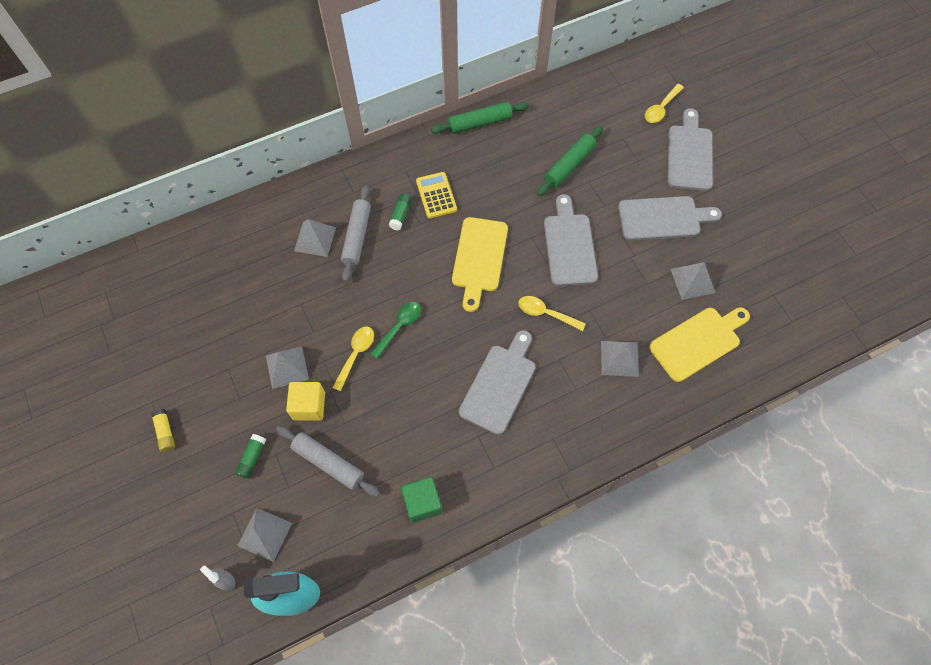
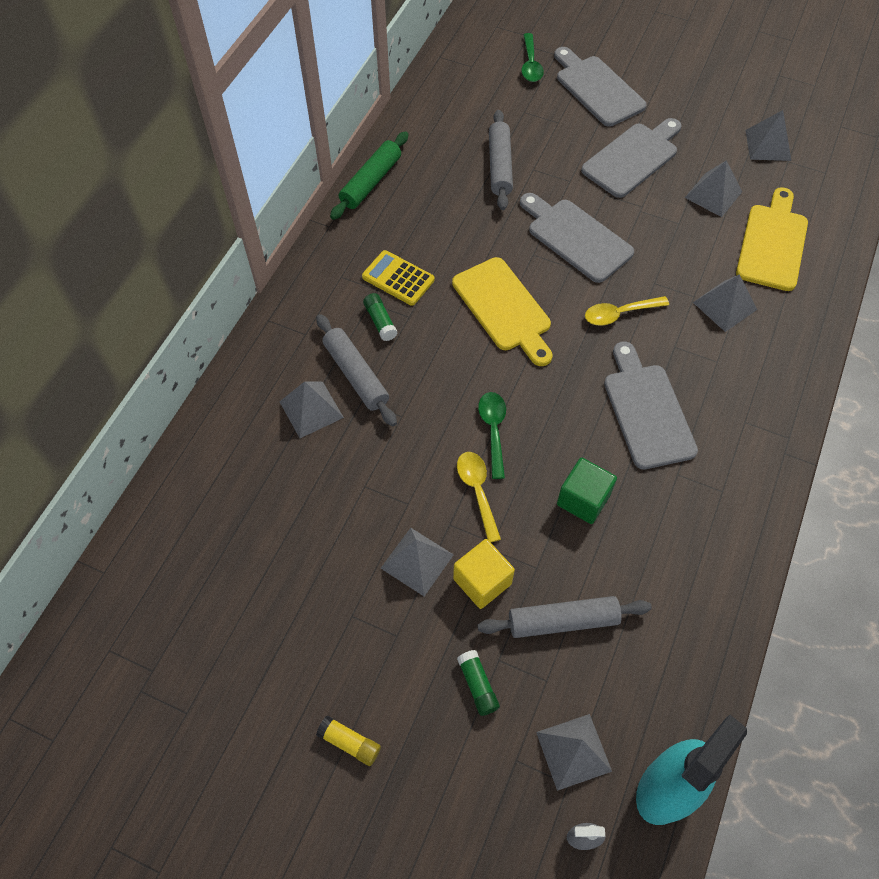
camera: 40 degrees left, 5 degrees down
green cube [401,477,442,523] -> green cube moved to [557,458,617,524]
green rolling pin [537,126,603,196] -> grey rolling pin [489,110,513,210]
yellow spoon [645,84,684,123] -> green spoon [521,33,544,82]
none -> grey pyramid [745,110,791,161]

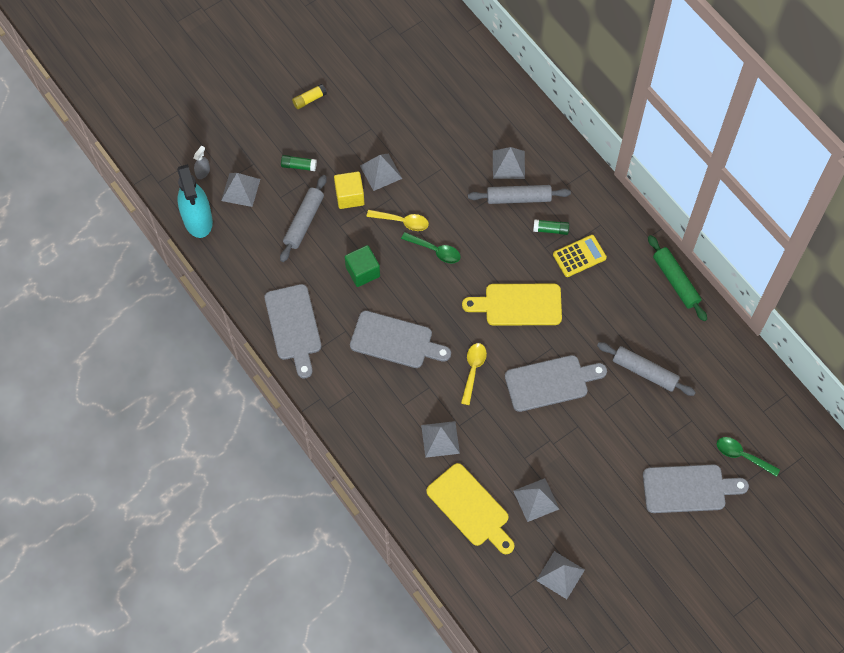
camera: 120 degrees right, 5 degrees up
grey cutting board [581,118,682,198] -> grey cutting board moved to [265,284,322,378]

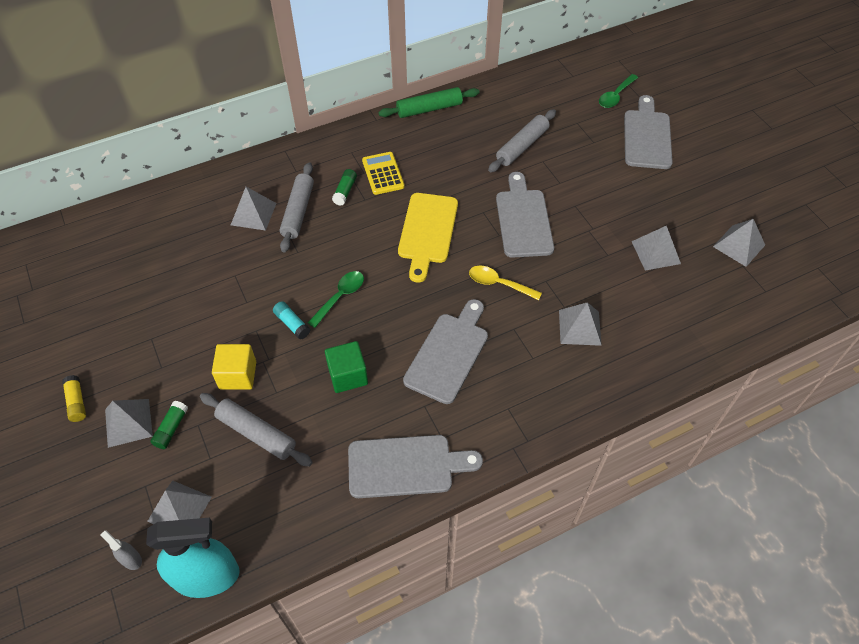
camera: 80 degrees left, 10 degrees down
grey pyramid [360,153,402,191] -> grey pyramid moved to [105,399,153,448]
yellow spoon [366,210,429,231] -> turquoise glue stick [273,301,310,339]
yellow cutting board [426,463,515,554] -> none

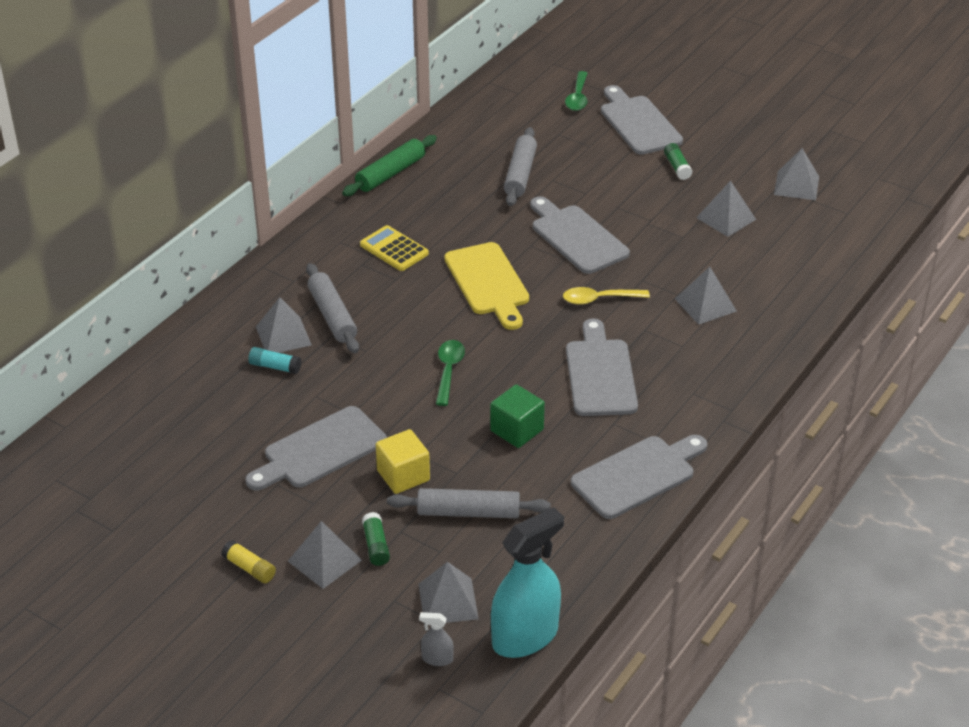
camera: 30 degrees left, 15 degrees down
turquoise glue stick [273,301,310,339] -> turquoise glue stick moved to [248,347,301,374]
green glue stick [332,169,357,206] -> green glue stick moved to [664,143,692,180]
none -> grey cutting board [245,406,387,491]

